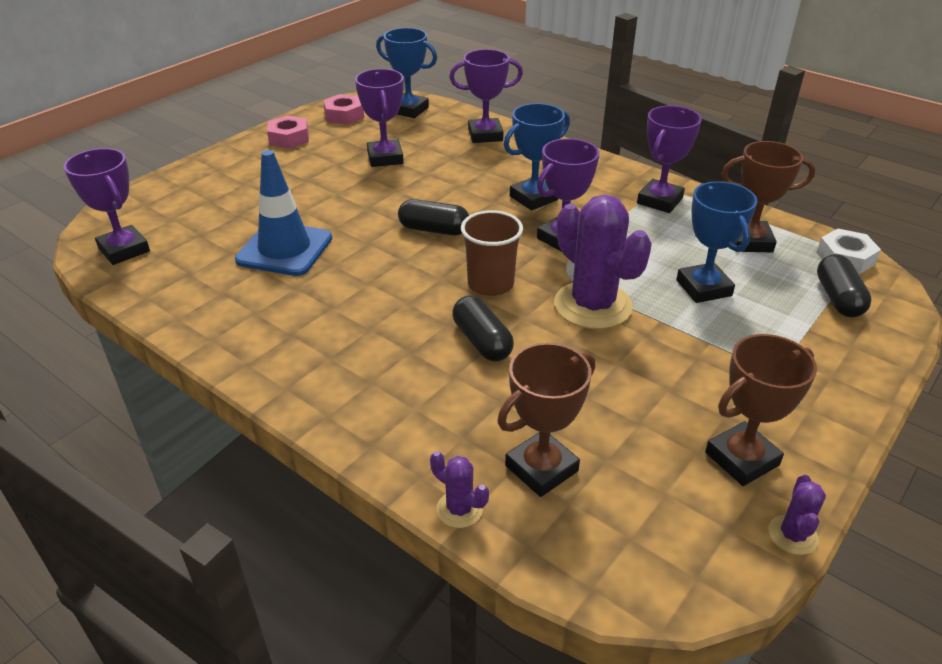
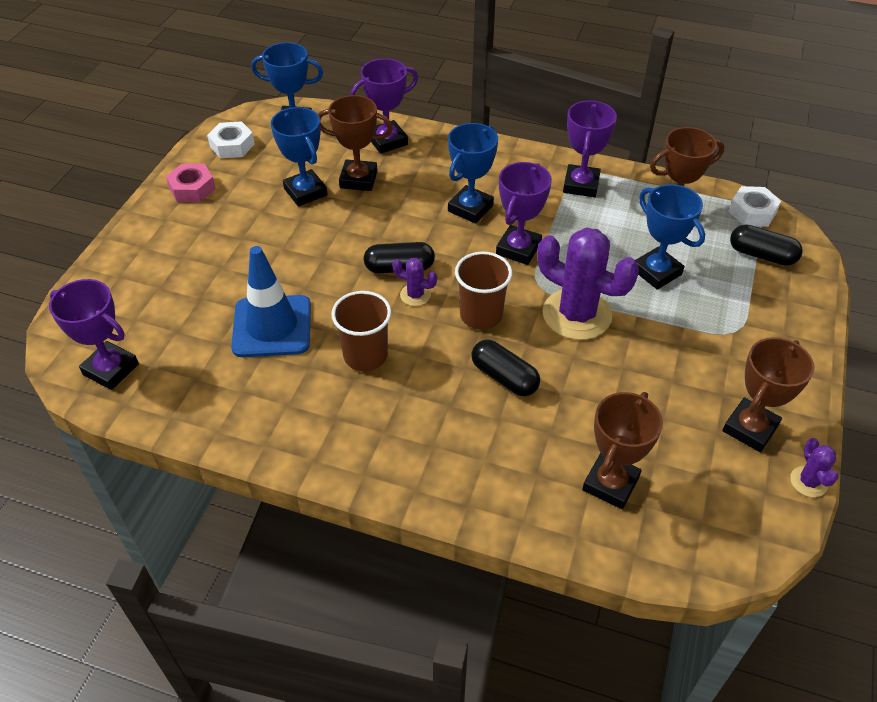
camera: 20 degrees left, 10 degrees up
pink nut [323,94,364,125] -> white nut [207,121,255,158]
purple trophy [355,69,404,167] -> blue trophy [271,107,327,206]
purple cactus [430,451,489,528] -> purple cactus moved to [392,258,437,306]
black capsule [817,254,872,318] -> black capsule turned 45 degrees counterclockwise [730,224,803,266]
none -> brown trophy [318,95,393,191]
none -> brown cup [331,291,392,371]

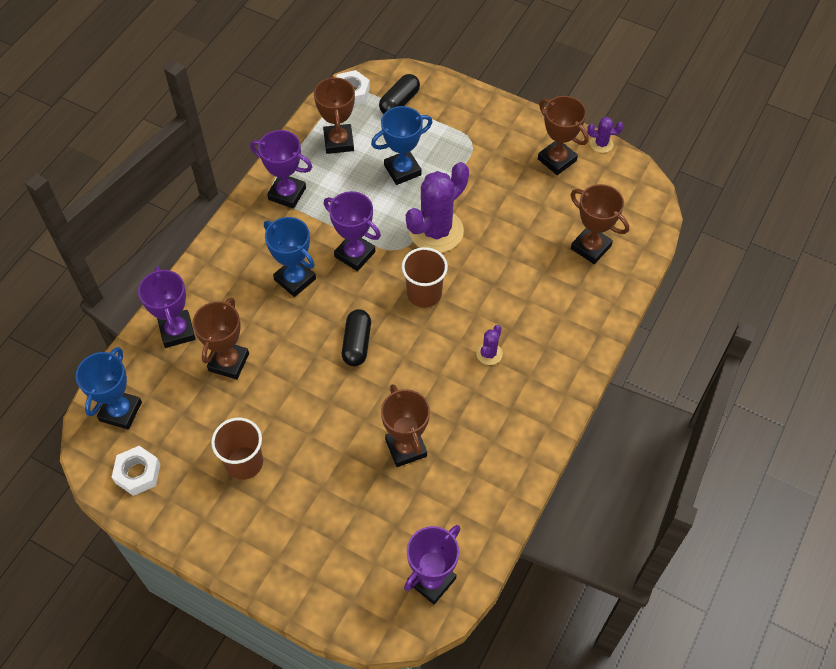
camera: 80 degrees left, 10 degrees up
pink nut [166,164,216,202] -> none
blue traffic cone [231,246,311,357] -> brown trophy [381,384,430,467]
blue trophy [271,107,327,206] -> none
brown cup [331,291,392,371] -> brown cup moved to [211,418,263,480]
purple cactus [392,258,437,306] -> purple cactus moved to [476,325,503,365]
black capsule [471,340,540,396] -> none

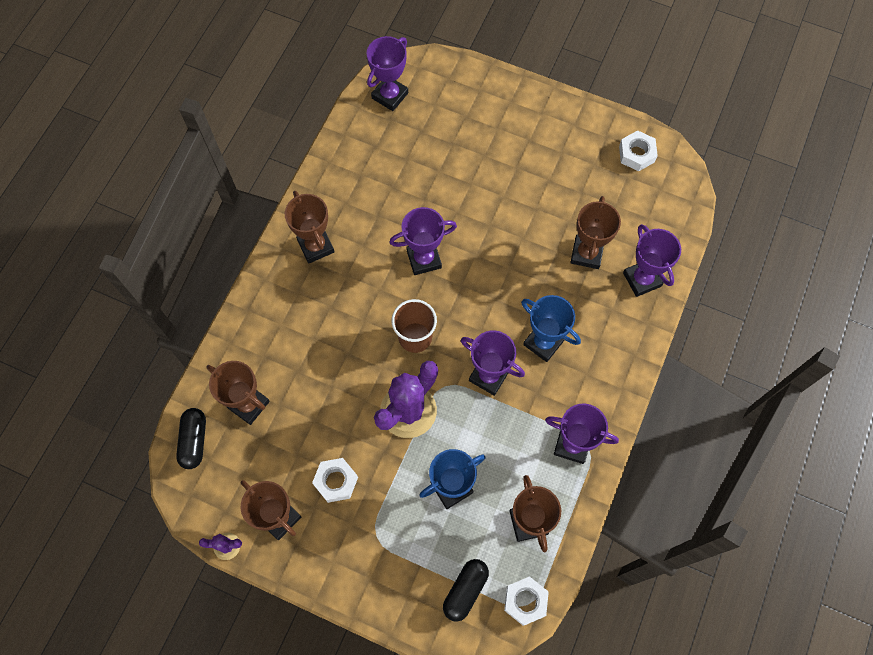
camera: 175 degrees right, 10 degrees up
blue trophy [76,347,142,430] -> none
brown cup [211,418,263,480] -> none
black capsule [342,309,371,366] -> black capsule moved to [176,408,206,469]
brown trophy [381,384,430,467] -> brown trophy moved to [285,191,334,263]
purple cactus [476,325,503,365] -> none
none -> white nut [312,458,358,503]
none -> purple trophy [389,207,457,275]

